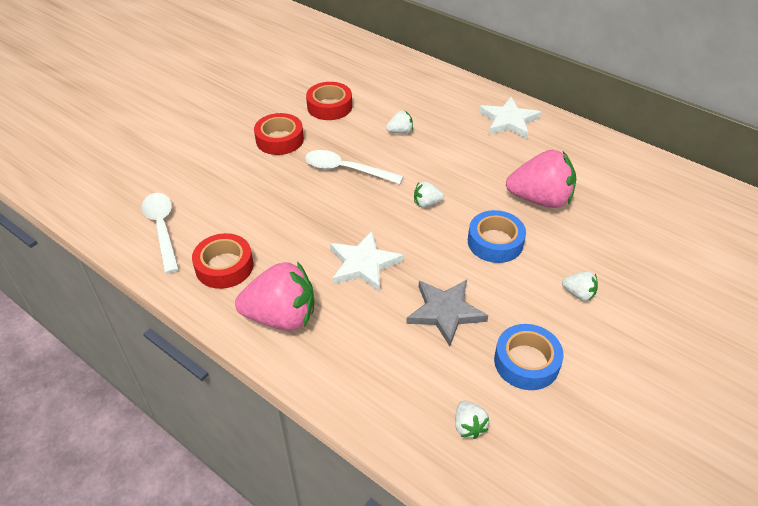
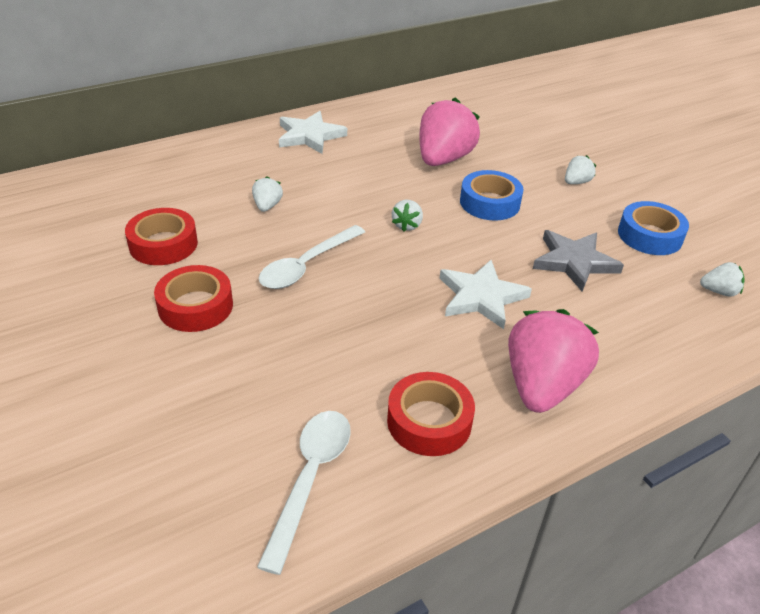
camera: 70 degrees left, 5 degrees down
white spoon [142,193,179,274] -> white spoon turned 105 degrees clockwise [257,411,351,575]

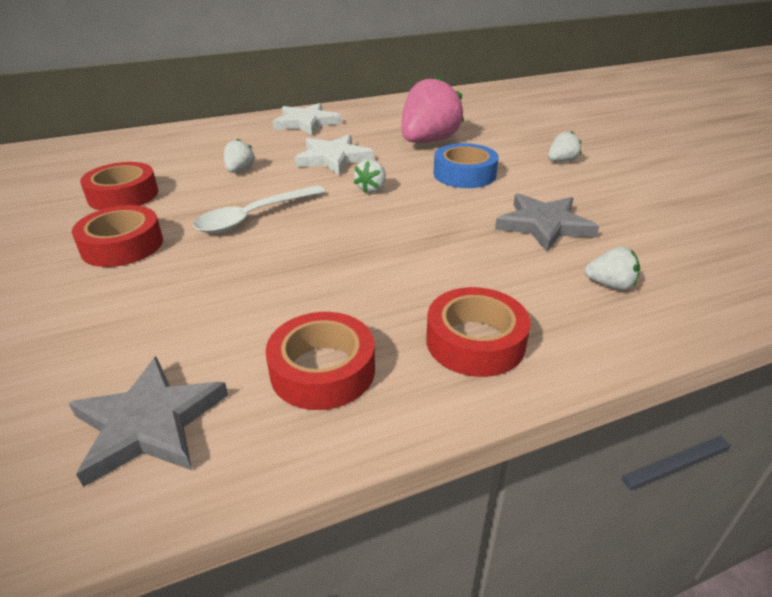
camera: 10 degrees right, 5 degrees down
white spoon [257,411,351,575] -> grey star [68,357,228,487]
white star [439,260,532,329] -> white star moved to [295,134,374,175]
pink strawberry [508,309,599,413] -> red tape [426,287,531,377]
blue tape [618,201,689,255] -> none
white strawberry [700,262,745,297] -> white strawberry moved to [584,247,640,290]

